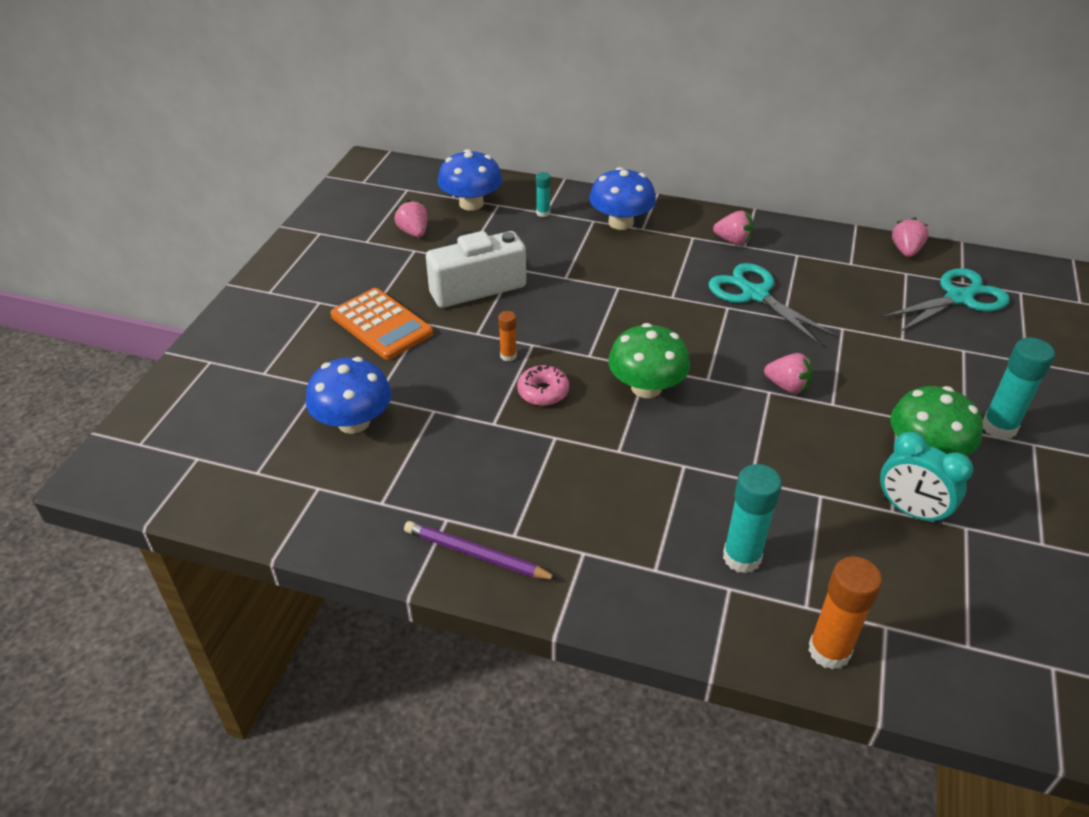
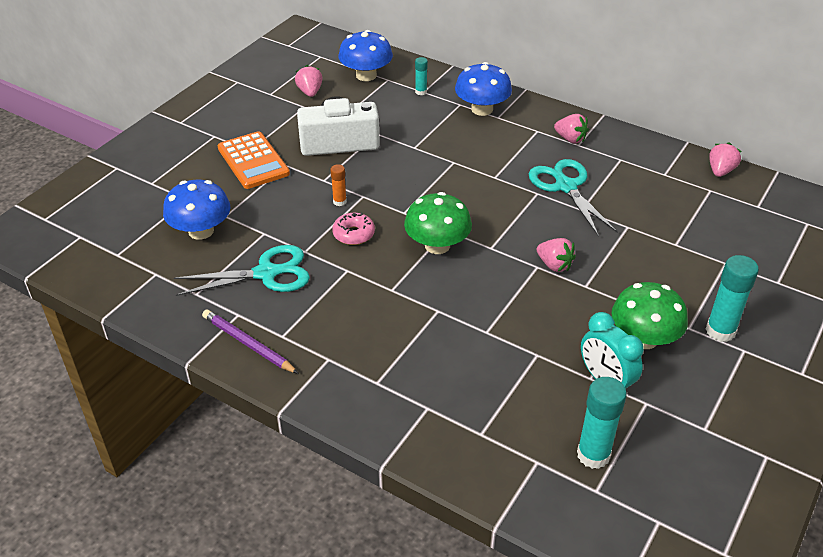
camera: 15 degrees right, 0 degrees up
turquoise glue stick [723,464,782,573] -> turquoise glue stick moved to [577,377,627,469]
orange glue stick [808,556,882,670] -> none
turquoise scissors [881,268,1009,333] -> turquoise scissors moved to [174,245,310,296]

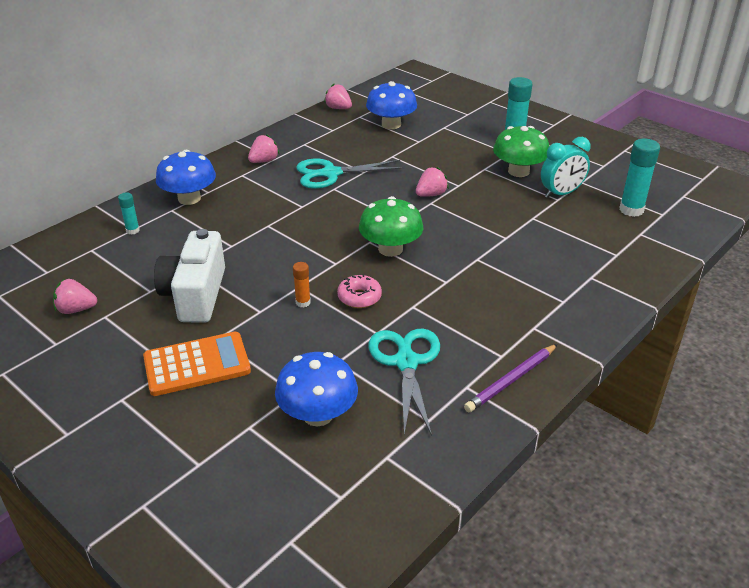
camera: 80 degrees left, 5 degrees down
blue mushroom [338,30,393,81] -> blue mushroom moved to [366,81,417,129]

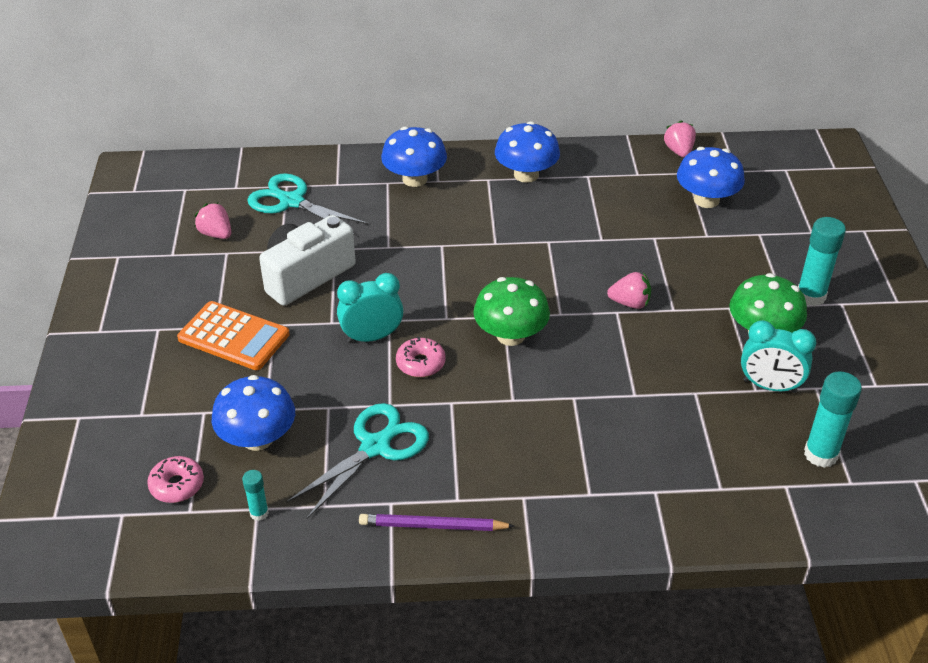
camera: 45 degrees right, 5 degrees up
turquoise glue stick [118,192,140,235] -> turquoise glue stick moved to [242,470,269,521]
pink strawberry [248,134,279,163] -> blue mushroom [495,121,560,183]
orange glue stick [293,262,311,307] -> turquoise clock [337,273,404,343]
turquoise scissors [296,159,405,189] -> turquoise scissors moved to [247,173,369,235]
none -> pink donut [147,456,204,503]

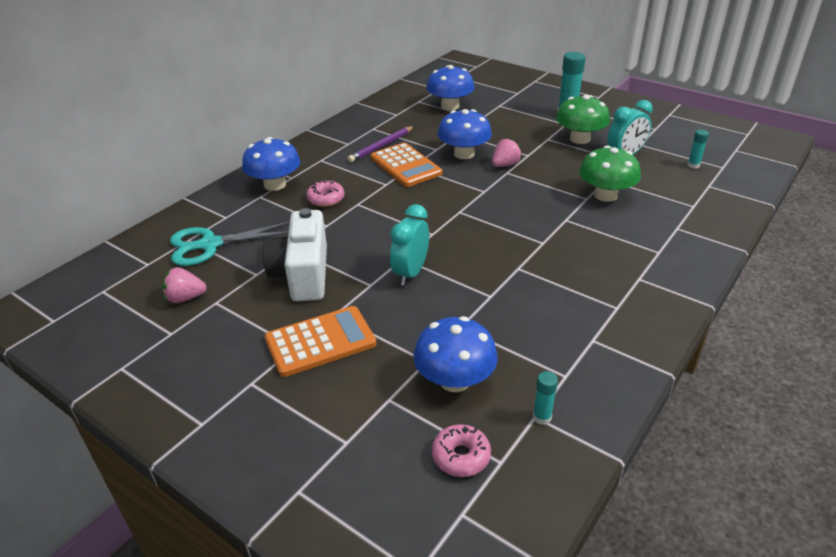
camera: 50 degrees left, 5 degrees down
turquoise scissors [286,403,429,519] -> none
purple pencil [359,514,514,531] -> purple pencil moved to [347,126,414,162]
pink donut [396,336,445,377] -> pink donut moved to [306,180,345,207]
green mushroom [474,277,550,346] -> green mushroom moved to [579,146,641,202]
blue mushroom [495,121,560,183] -> blue mushroom moved to [438,109,492,159]
pink strawberry [664,121,696,157] -> none
turquoise glue stick [804,371,862,468] -> turquoise glue stick [687,130,709,169], size x0.53
none -> orange calculator [371,143,442,187]

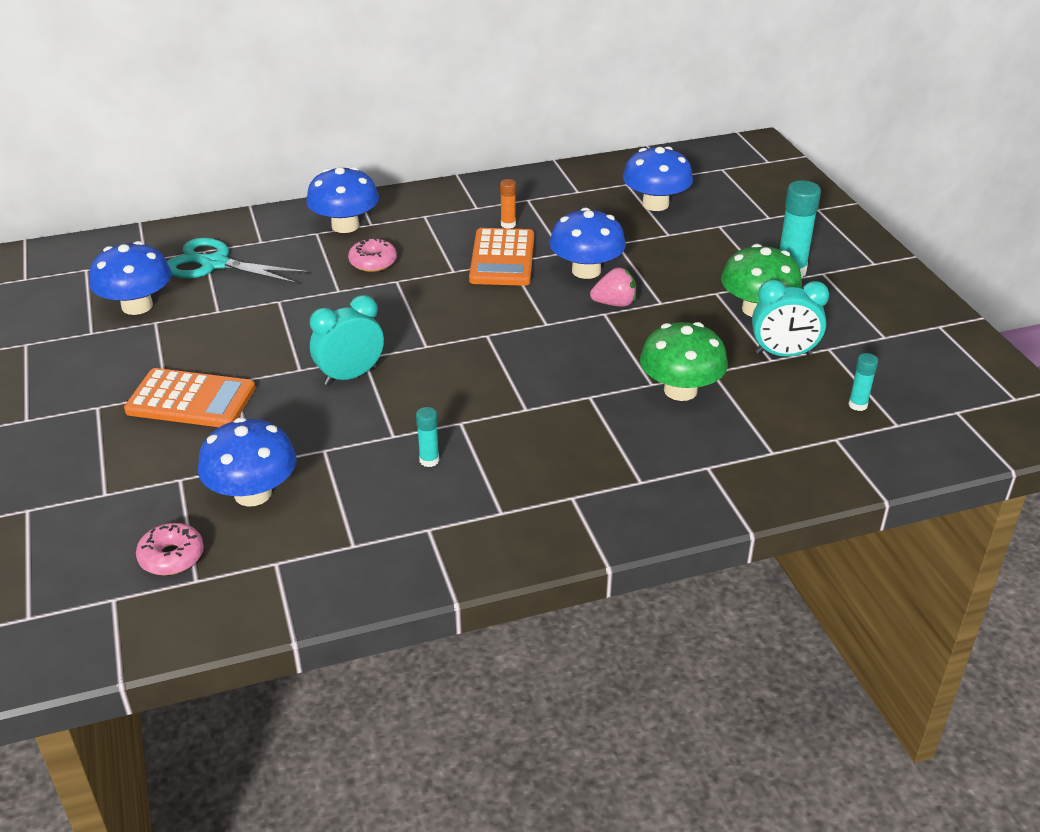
camera: 35 degrees right, 0 degrees up
pink strawberry [162,267,207,303] -> blue mushroom [89,241,172,315]
white camera [263,208,327,301] -> none
purple pencil [347,126,414,162] -> orange glue stick [500,179,516,228]
turquoise glue stick [533,371,558,425] -> turquoise glue stick moved to [416,407,439,467]

